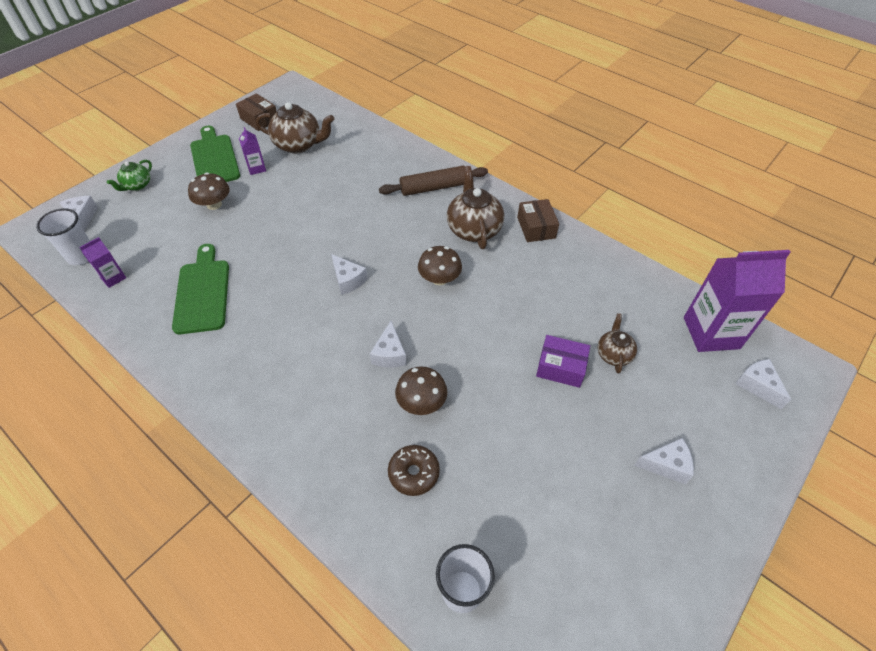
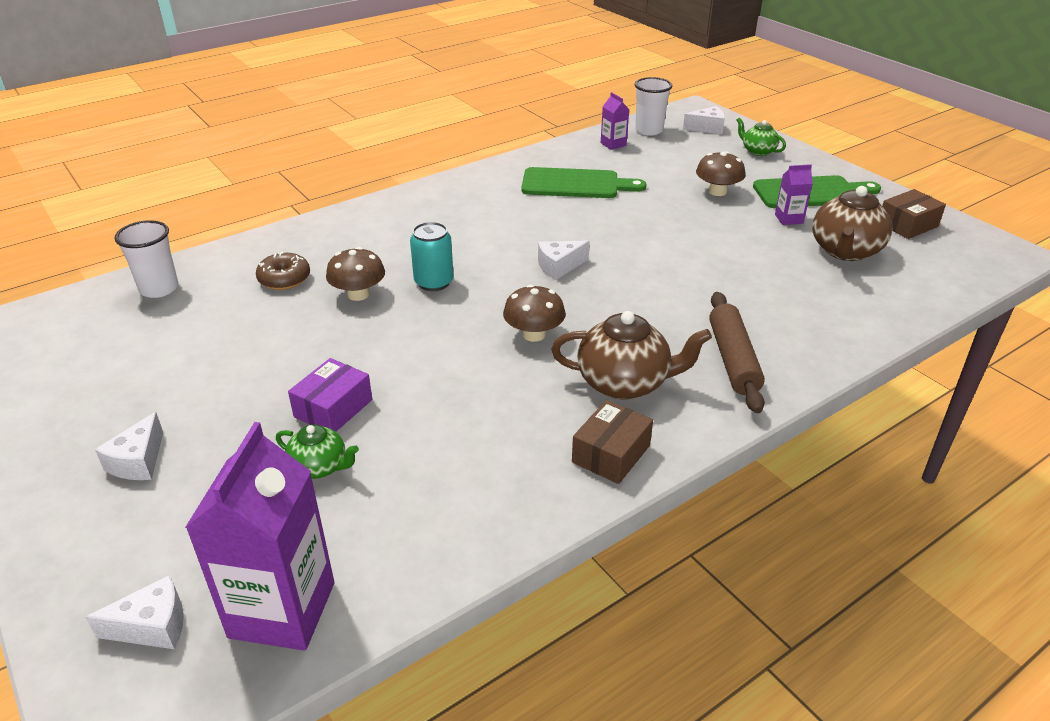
camera: 105 degrees right, 15 degrees down
white cheese [370,321,407,368] -> turquoise can [410,222,453,291]
brown box [517,199,559,242] -> brown box turned 60 degrees counterclockwise [572,400,653,484]
brown teapot [598,313,637,374] -> green teapot [276,425,359,479]

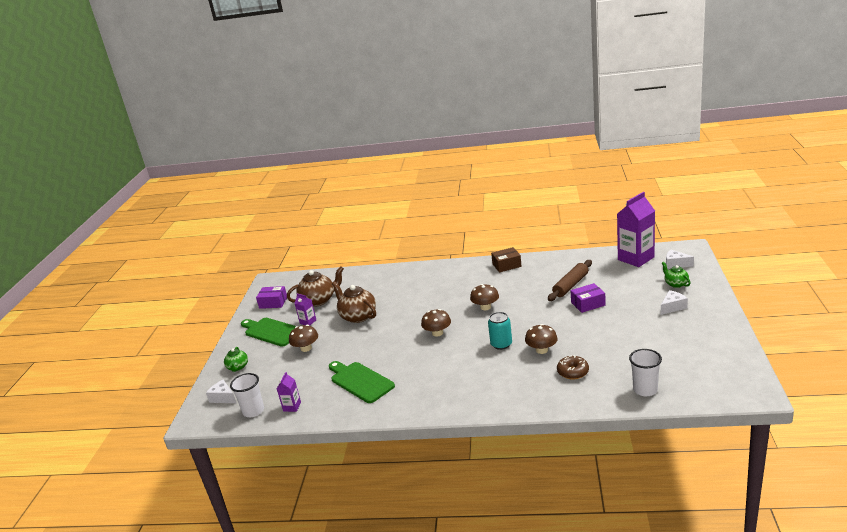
camera: 135 degrees left, 10 degrees down
green teapot [276,425,359,479] -> green teapot moved to [662,262,690,288]
white cheese [538,241,590,280] -> brown mushroom [421,309,451,337]
brown teapot [551,311,712,399] -> brown teapot moved to [332,281,376,323]
brown rolling pin [709,292,765,413] -> brown rolling pin moved to [548,260,592,301]
brown box [882,189,946,239] -> purple box [256,286,287,309]

